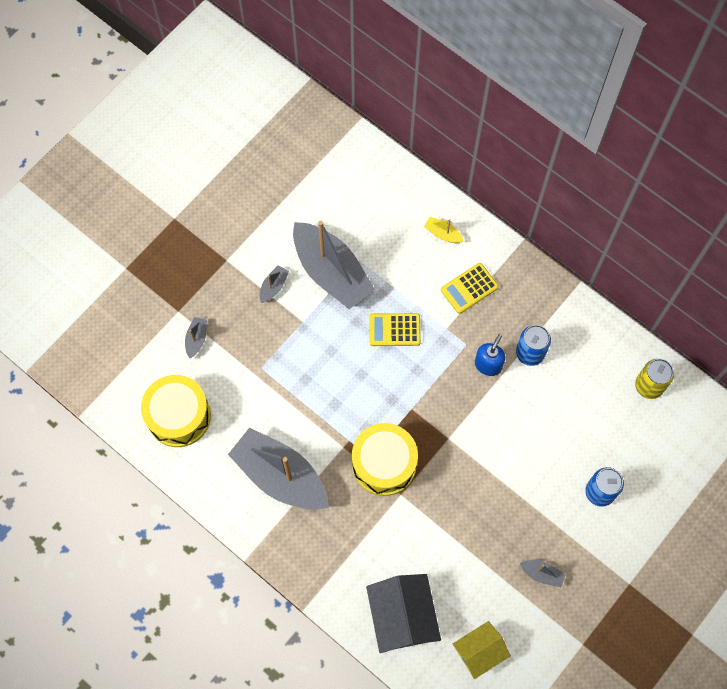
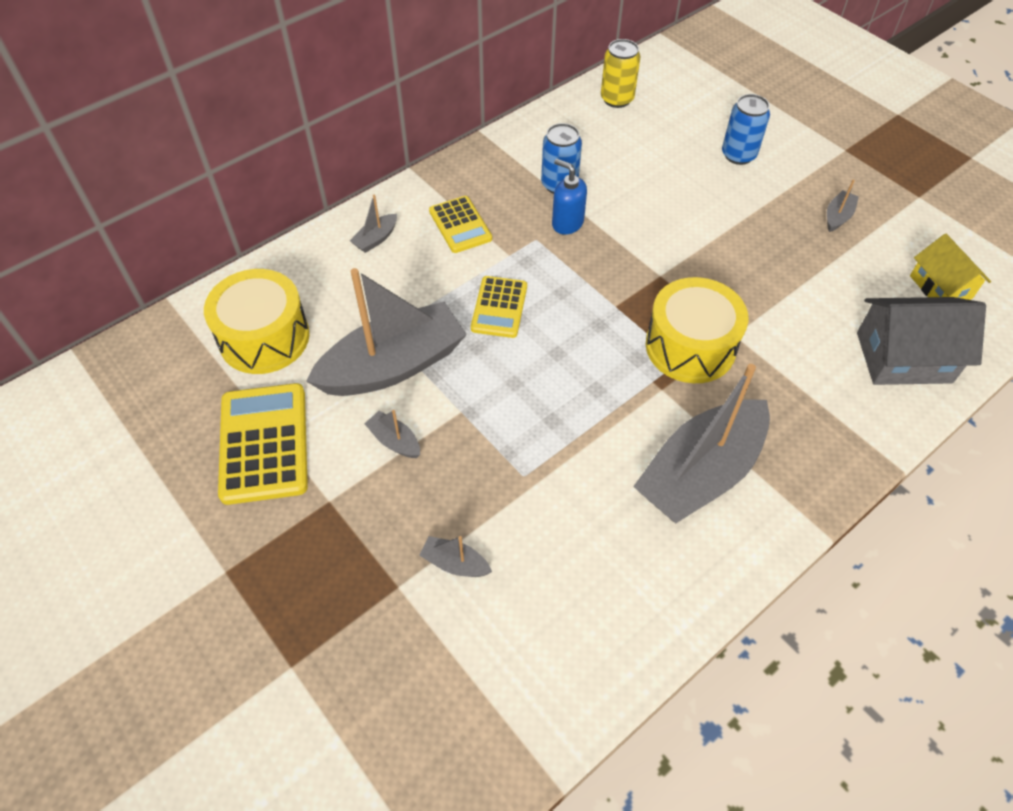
camera: 80 degrees left, 15 degrees down
yellow drum [141,375,211,447] -> yellow drum moved to [204,269,310,374]
yellow boat [424,217,463,243] -> grey boat [350,194,397,253]
none -> yellow calculator [218,383,308,505]

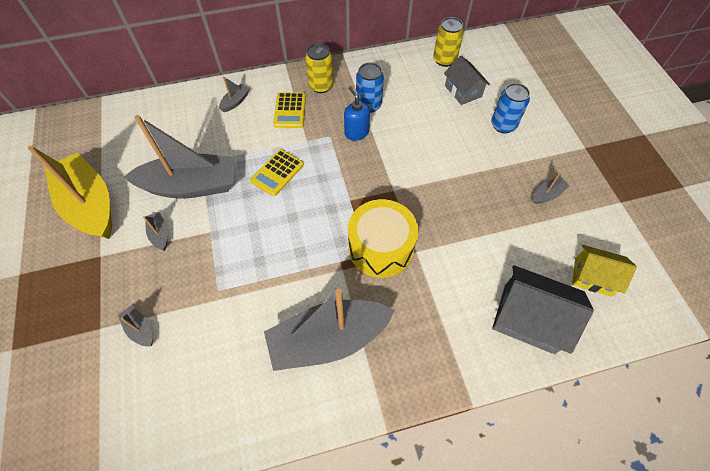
camera: 25 degrees right, 5 degrees up
yellow drum [204,269,310,374] -> none
yellow calculator [218,383,308,505] -> yellow boat [28,145,112,239]
grey boat [350,194,397,253] -> grey boat turned 150 degrees clockwise [219,76,250,112]
yellow house [910,234,991,300] -> yellow house turned 75 degrees counterclockwise [572,245,637,297]
none -> yellow can [305,43,333,93]
none -> grey house [444,56,490,105]

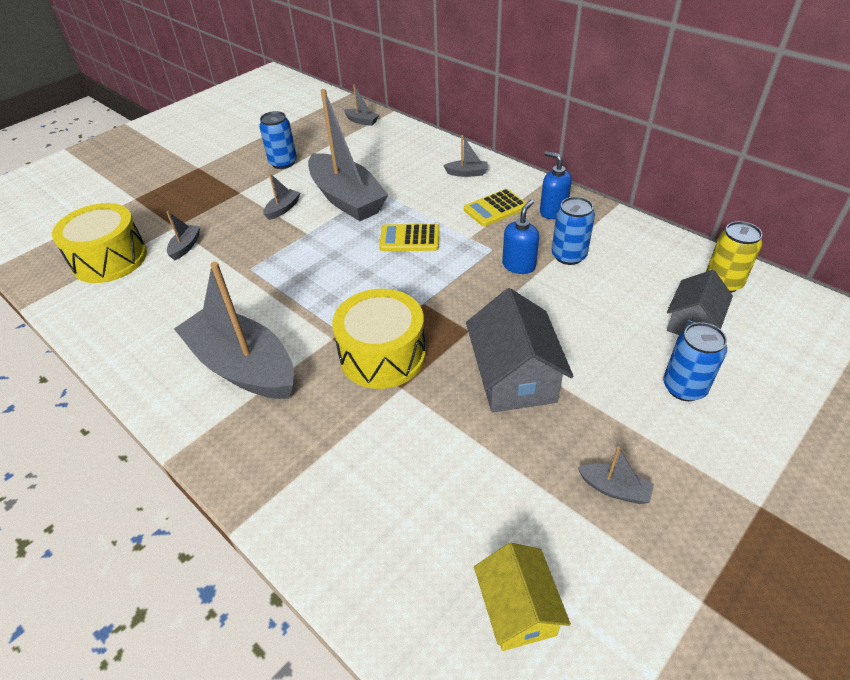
camera: 60 degrees right, 15 degrees down
yellow boat [28,145,112,239] -> blue can [259,111,297,169]
yellow can [305,43,333,93] -> blue soap dispenser [540,151,572,219]
grey house [492,265,594,354] -> grey house moved to [466,288,573,412]
none -> yellow drum [52,203,147,283]
none -> grey boat [344,85,379,126]

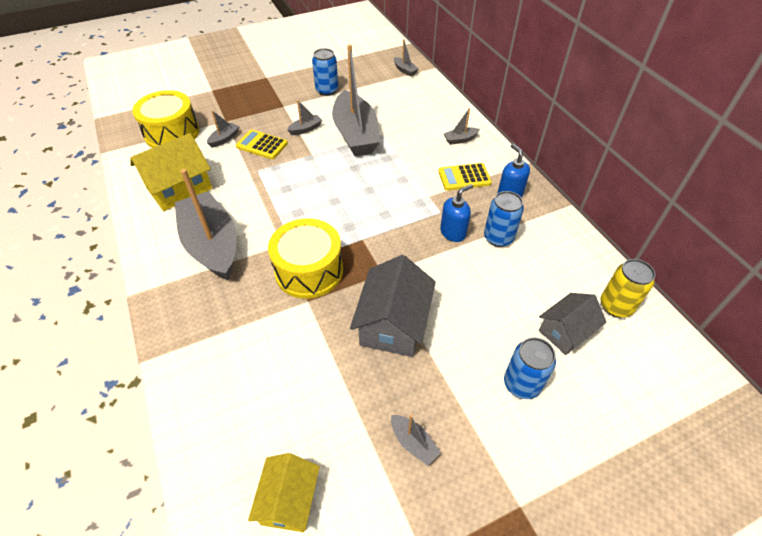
camera: 20 degrees right, 5 degrees up
yellow calculator [379,224,439,251] -> yellow calculator moved to [236,130,288,159]
grey boat [443,135,488,177] -> grey boat turned 135 degrees clockwise [444,108,480,145]
none -> yellow house [130,133,212,211]

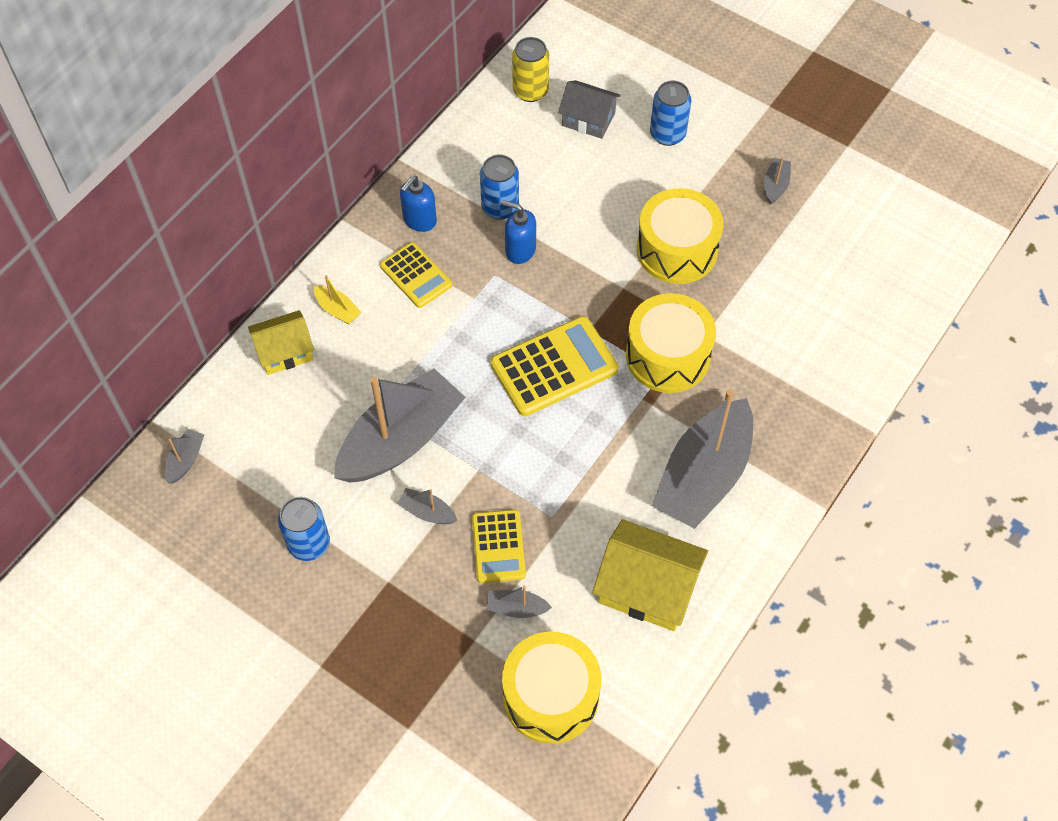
camera: 120 degrees left, 10 degrees up
yellow house [248,453,320,532] -> yellow house moved to [248,310,314,375]
grey house [350,255,436,357] -> yellow drum [637,188,724,284]
grey boat [444,108,480,145] -> yellow boat [314,275,361,325]
none -> yellow calculator [490,316,618,416]

